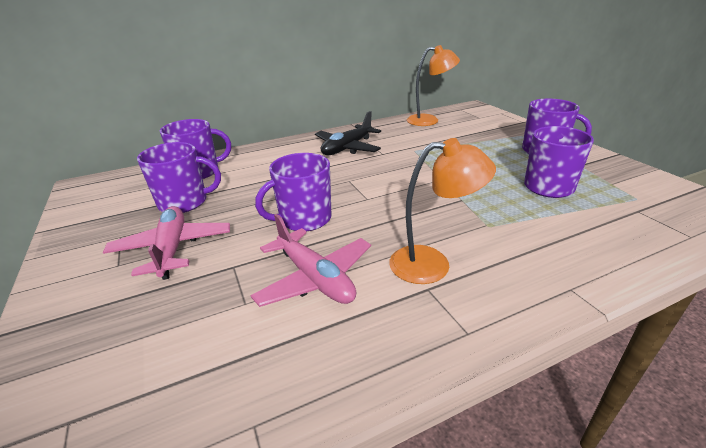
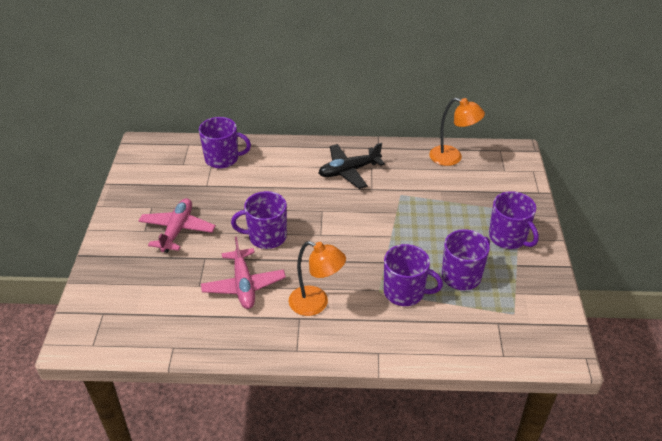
camera: 25 degrees right, 10 degrees up
purple mug [137,142,221,213] -> purple mug moved to [384,244,443,306]

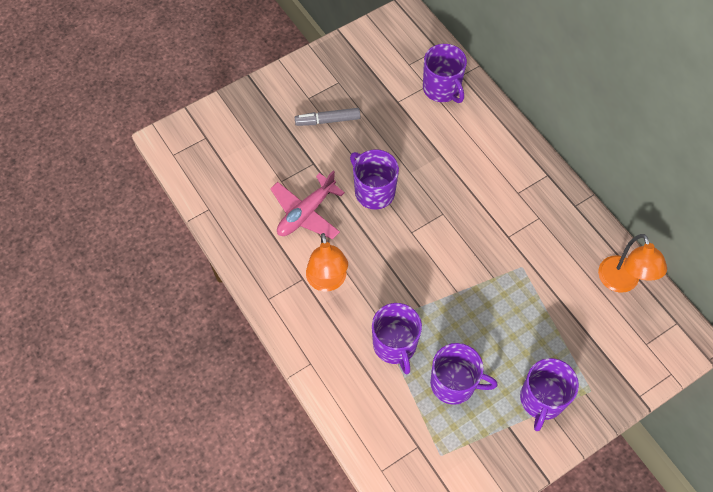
camera: 55 degrees right, 20 degrees up
pink plane [139,198,216,253] -> grey marker [295,108,361,126]
black plane [319,143,385,189] -> none

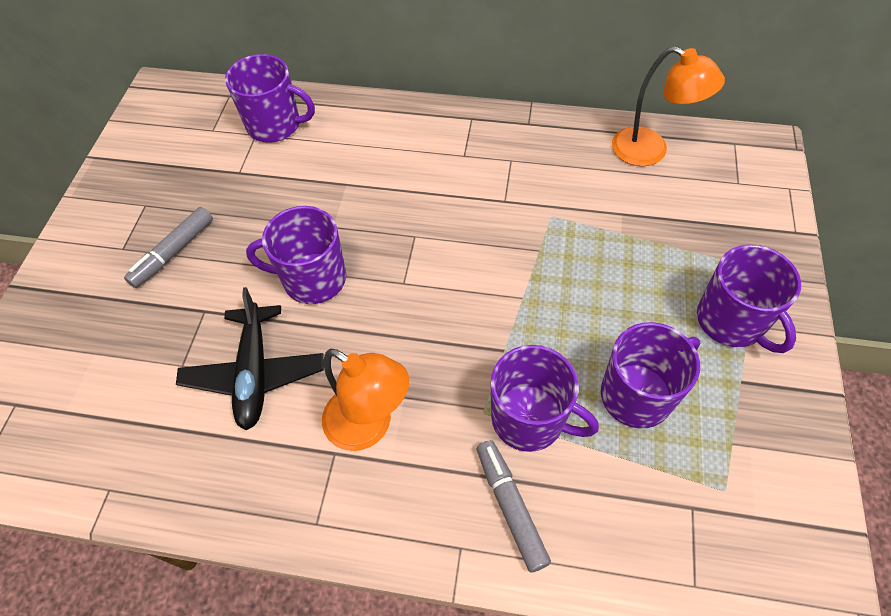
camera: 45 degrees left, 5 degrees down
pink plane [270,171,345,239] -> black plane [176,287,324,430]
none -> grey marker [477,440,551,573]

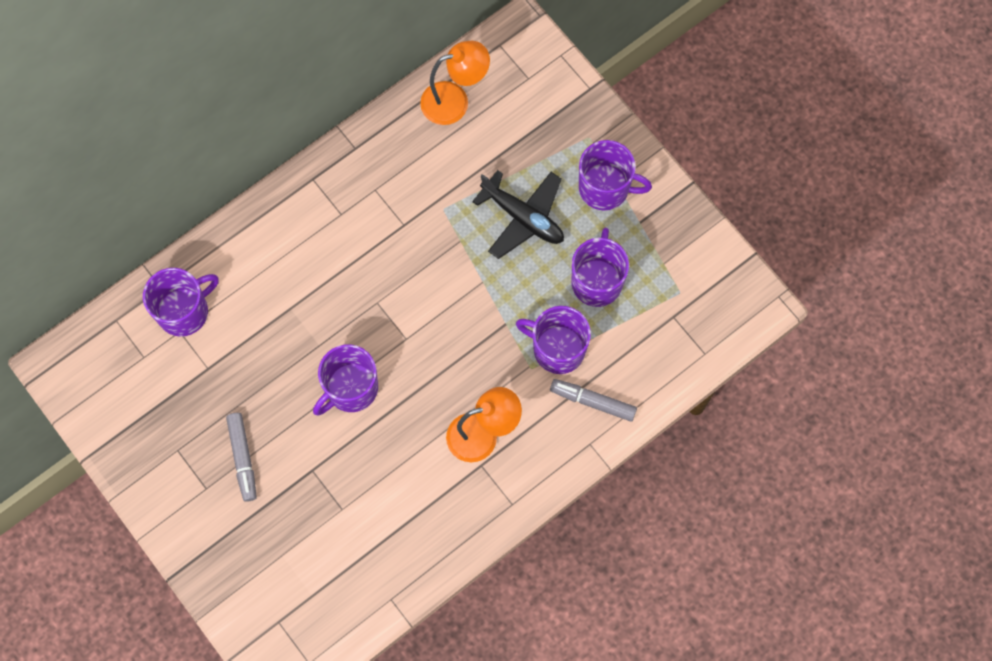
camera: 50 degrees left, 15 degrees up
black plane [176,287,324,430] -> black plane moved to [472,170,564,259]
purple mug [491,345,599,452] -> purple mug turned 135 degrees counterclockwise [516,306,591,374]

